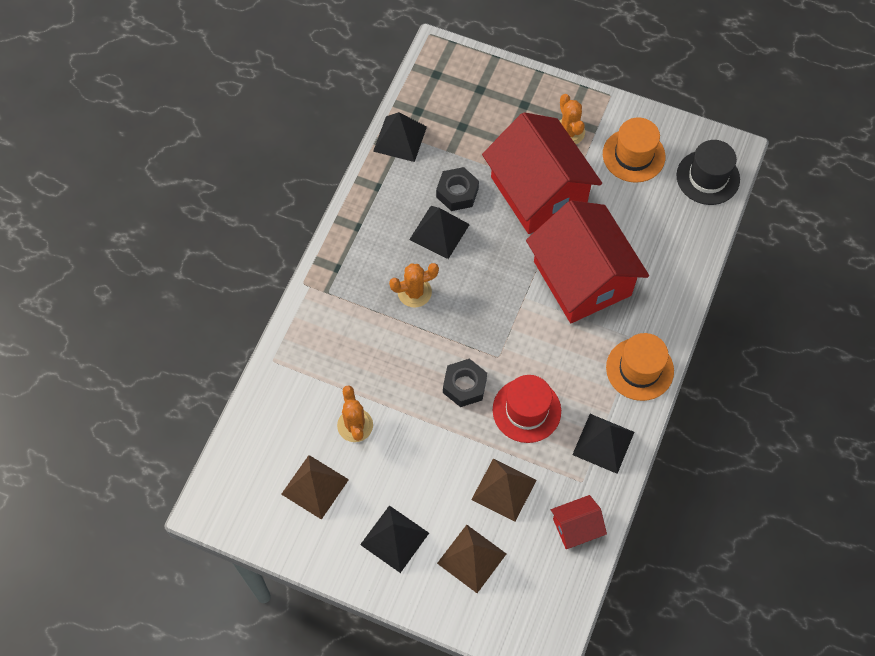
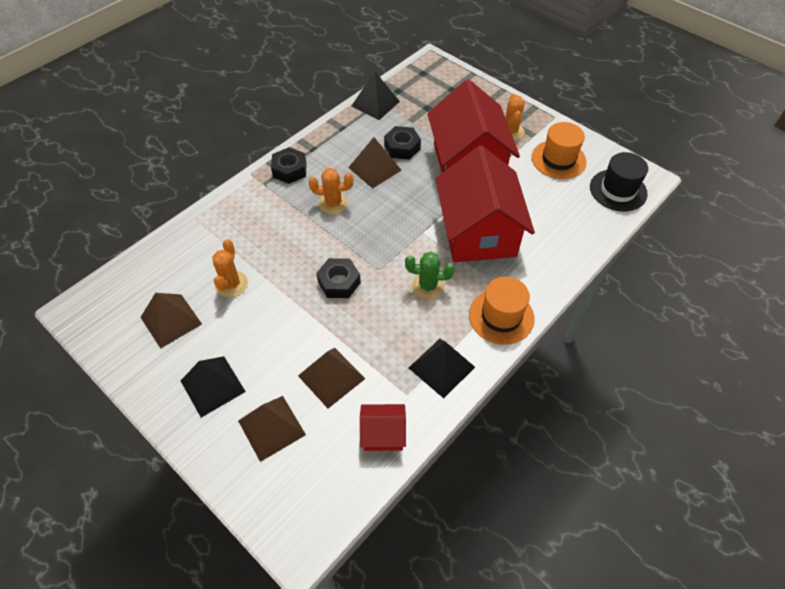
camera: 20 degrees right, 10 degrees down
black pyramid [409,206,470,259] -> brown pyramid [348,137,402,189]
red hat [493,375,561,443] -> none
none -> black nut [271,147,307,184]
none -> green cactus [405,252,455,299]

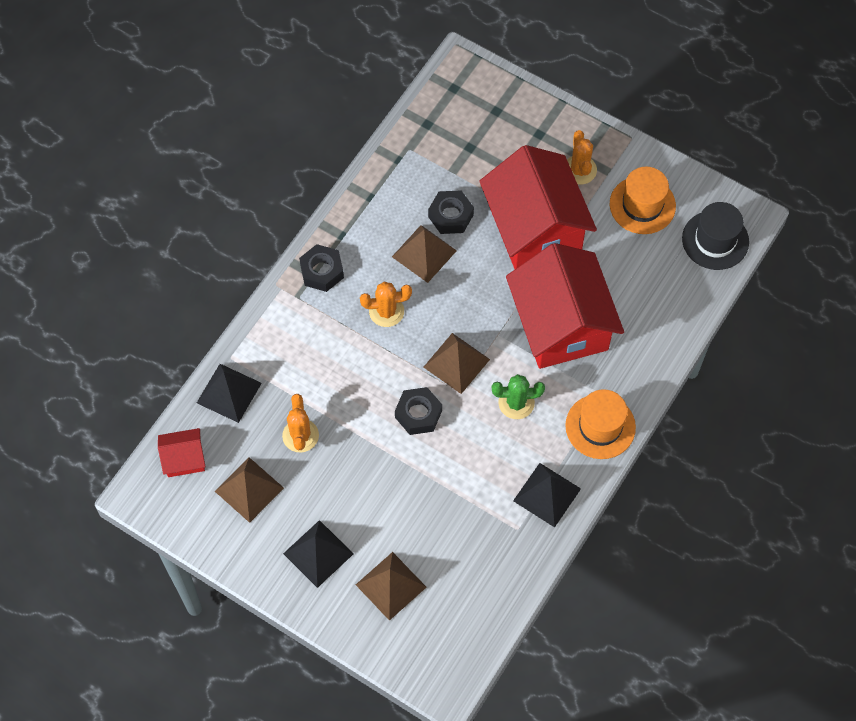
camera: 10 degrees left, 10 degrees up
brown pyramid [298,348,365,408] -> brown pyramid moved to [424,333,490,394]
black pyramid [351,71,400,120] -> black pyramid moved to [197,364,262,423]
red house [360,404,406,451] -> red house moved to [158,428,206,477]

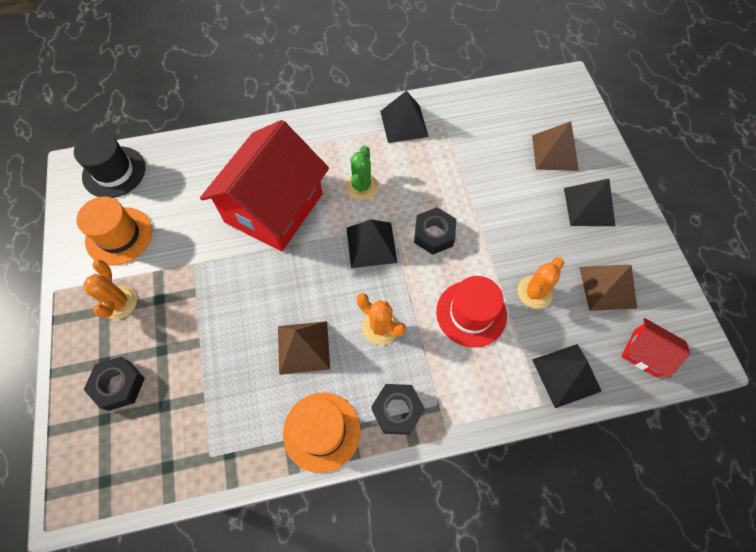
camera: 135 degrees left, 0 degrees up
brown pyramid [424,333,490,394] -> black pyramid [347,219,397,268]
black nut [428,191,474,234] -> black nut moved to [84,357,145,411]
red house [479,145,597,269] -> none
green cactus [492,374,545,419] -> green cactus turned 60 degrees clockwise [345,145,378,200]
orange hat [565,389,636,459] -> orange hat moved to [283,392,361,473]
orange cactus [567,130,597,185] -> orange cactus turned 45 degrees counterclockwise [83,260,137,319]
none -> red hat [436,276,507,348]

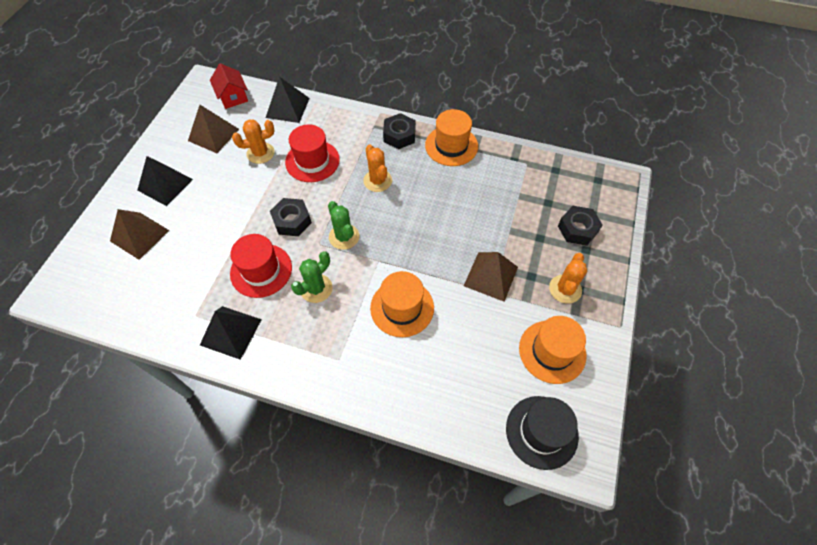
camera: 150 degrees left, 5 degrees down
red house [200,120,329,252] -> orange hat [370,271,434,337]
brown pyramid [278,321,330,375] -> brown pyramid moved to [464,252,518,302]
black pyramid [347,219,397,268] -> green cactus [328,201,360,250]
none -> red hat [230,234,292,298]

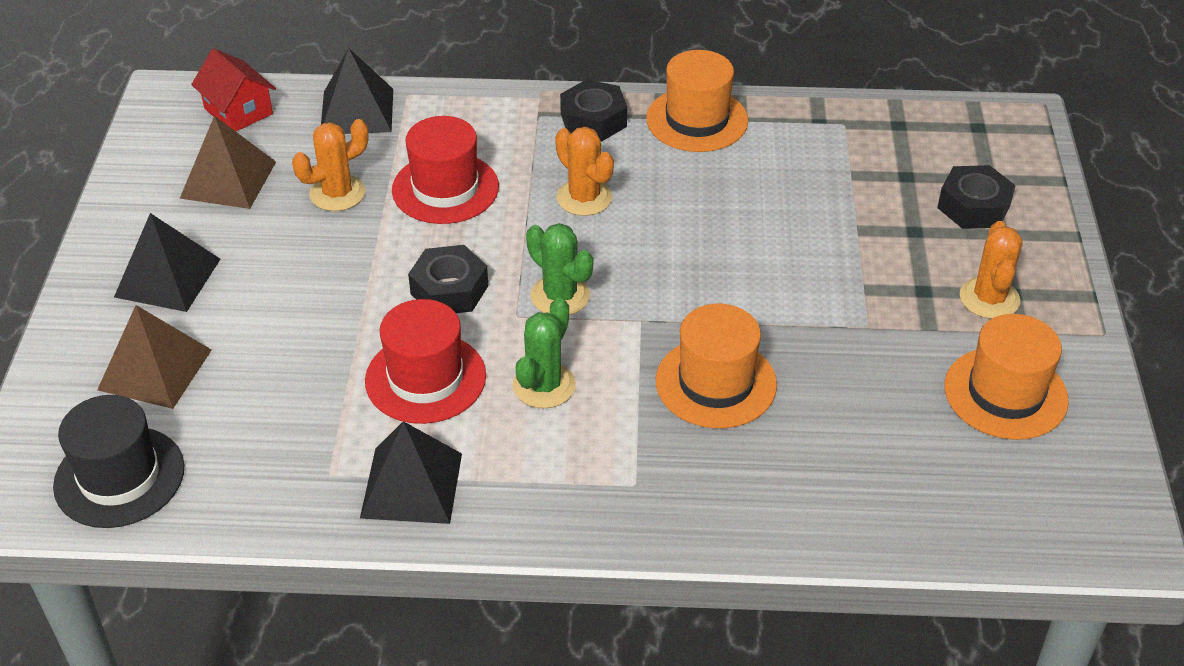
camera: 15 degrees left, 15 degrees down
brown pyramid [464,252,518,302] -> none
black hat [506,396,579,470] -> black hat moved to [53,395,185,528]

